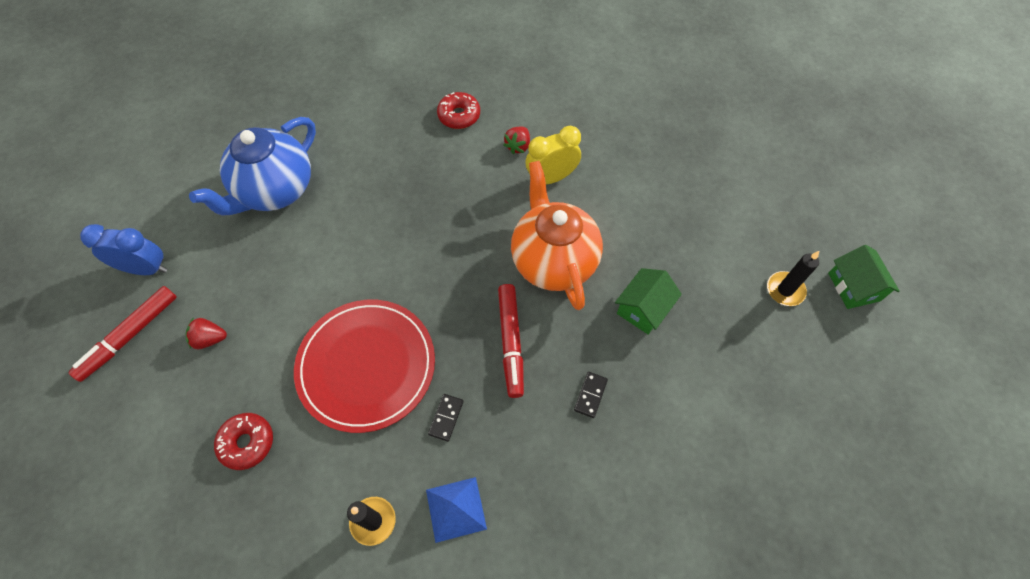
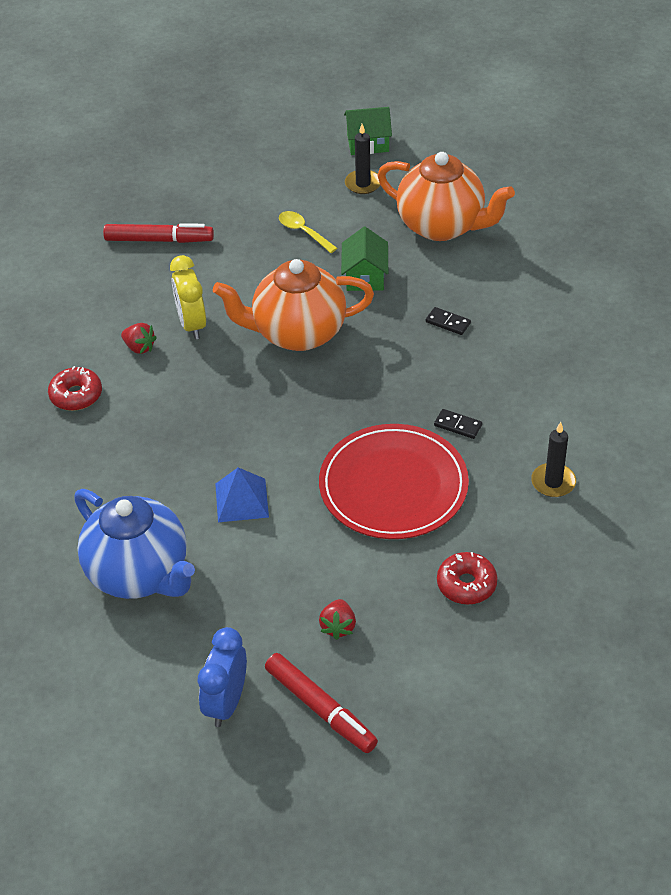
camera: 80 degrees left, 15 degrees down
blue pyramid [426,477,487,543] -> blue pyramid moved to [215,467,269,522]
red marker [498,284,524,398] -> red marker moved to [103,223,214,243]
green house [615,268,682,334] -> green house turned 45 degrees clockwise [341,227,388,291]
none -> yellow spoon [279,211,337,253]
none -> orange teapot [377,152,515,241]

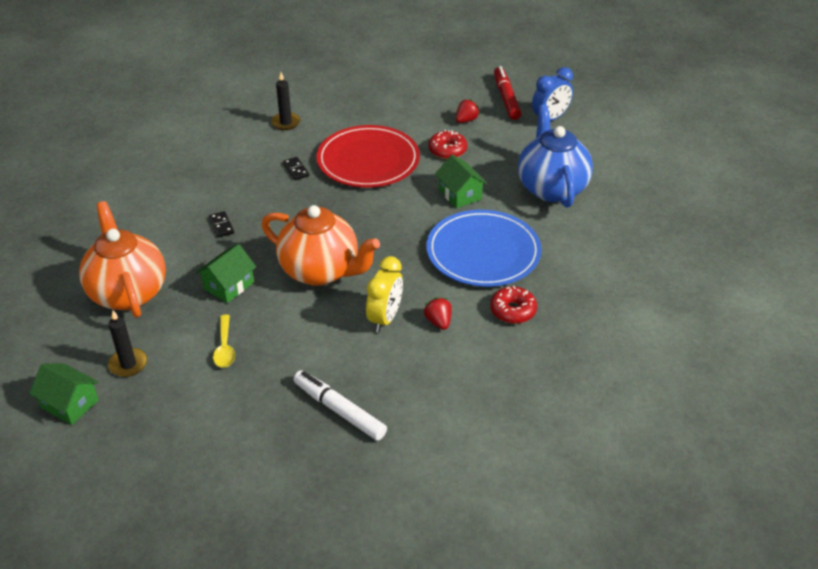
camera: 145 degrees left, 5 degrees down
red marker [103,223,214,243] -> white marker [294,370,387,441]
blue pyramid [215,467,269,522] -> green house [435,155,487,208]
red donut [437,552,498,605] -> red donut moved to [428,130,467,159]
none -> blue plate [426,210,542,287]

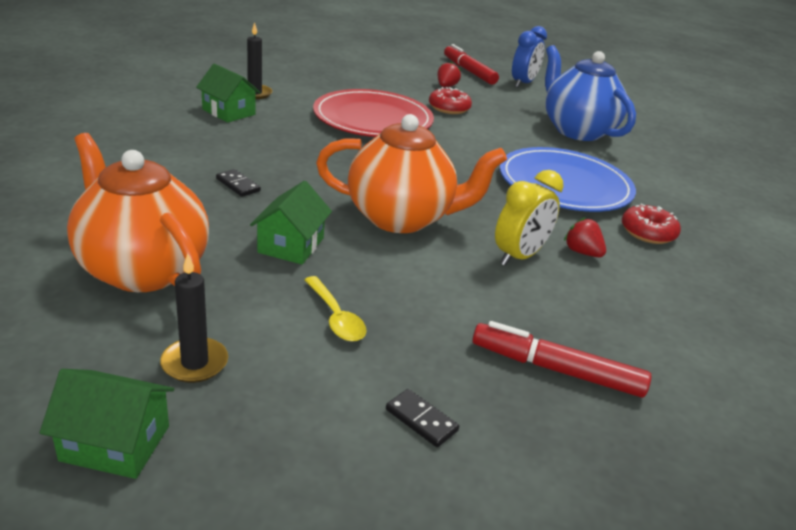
camera: 25 degrees left, 10 degrees down
black domino [283,157,309,180] -> black domino moved to [386,389,459,447]
white marker [294,370,387,441] -> red marker [472,321,651,398]
yellow clock [366,256,403,332] -> yellow clock turned 45 degrees clockwise [495,170,564,266]
green house [435,155,487,208] -> green house moved to [196,64,261,123]

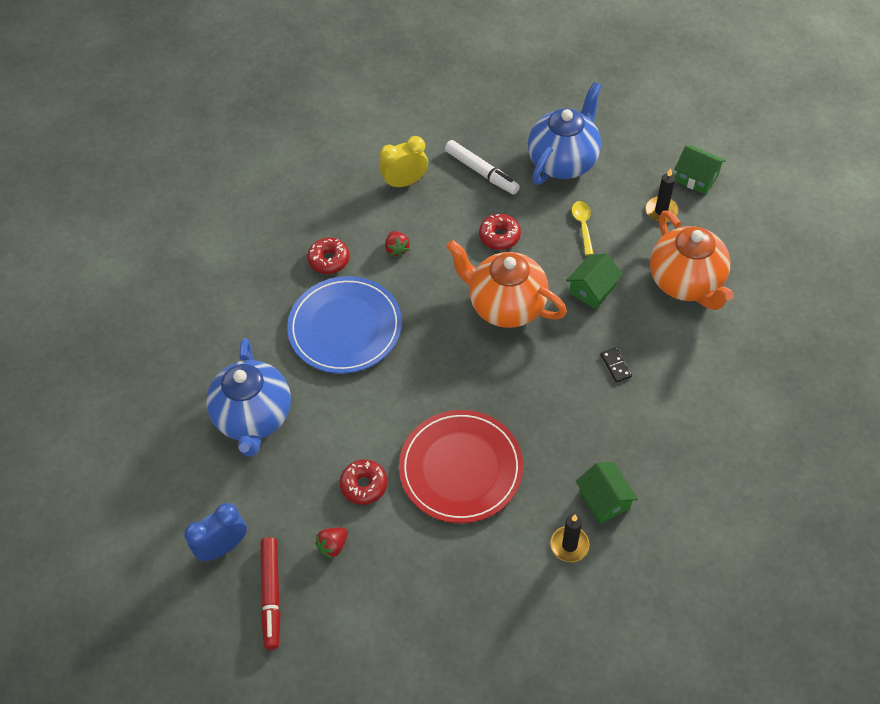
camera: 150 degrees left, 25 degrees up
black domino [386,389,459,447] -> blue teapot [528,82,602,185]
red marker [472,321,651,398] -> white marker [445,140,520,195]
yellow clock [495,170,564,266] -> yellow clock moved to [380,136,428,189]
none -> red donut [479,214,521,250]

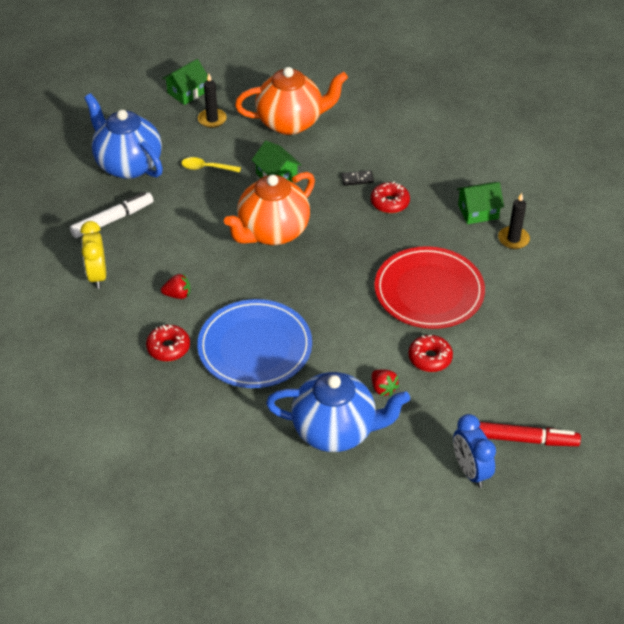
camera: 80 degrees left, 10 degrees down
red strawberry [315,528,348,559] -> red strawberry moved to [372,370,399,396]
red donut [479,214,521,250] -> red donut moved to [371,182,410,213]

